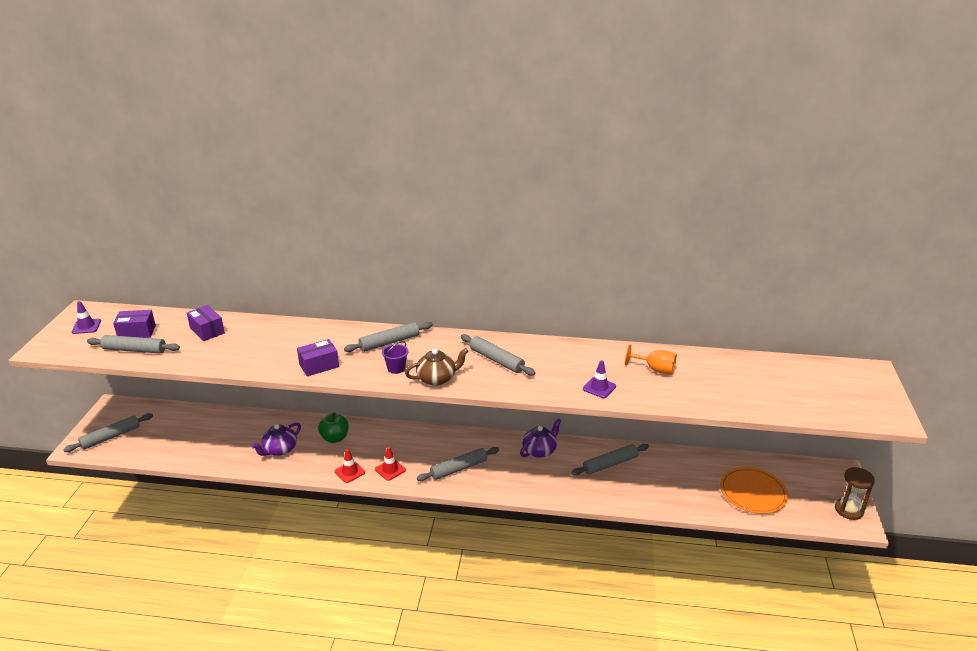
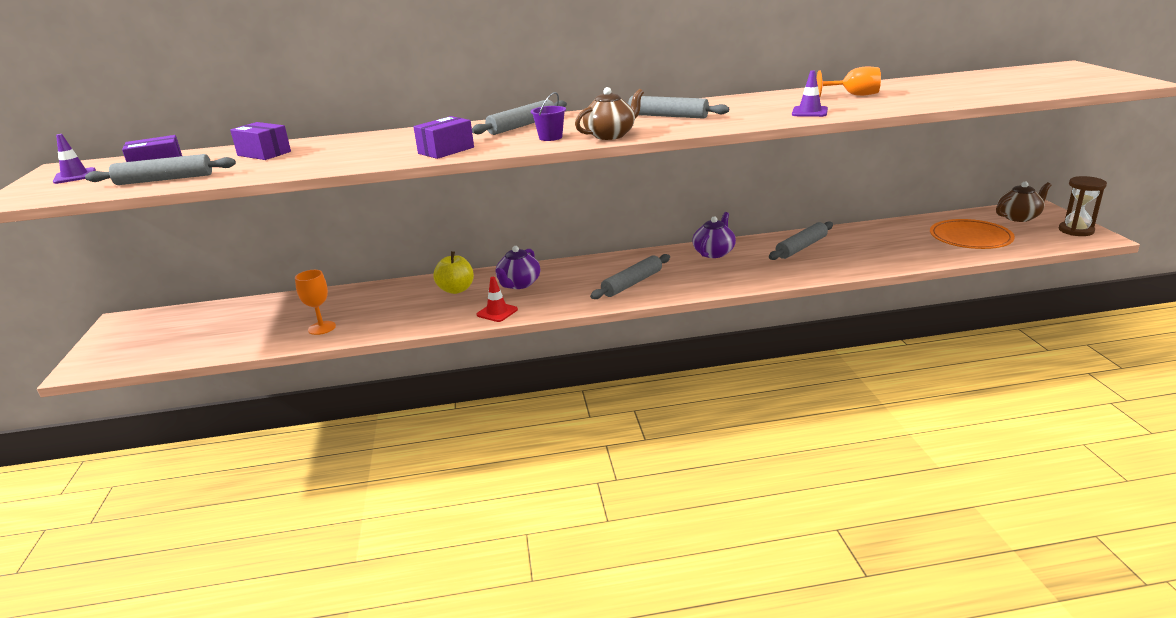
camera: 15 degrees left, 5 degrees down
grey rolling pin [63,413,153,452] -> none
purple teapot [252,422,301,456] -> purple teapot moved to [496,246,540,289]
green apple [318,412,349,443] -> yellow apple [433,251,474,294]
red traffic cone [375,447,406,481] -> none
none -> orange goblet [295,270,336,335]
none -> brown teapot [996,181,1051,222]

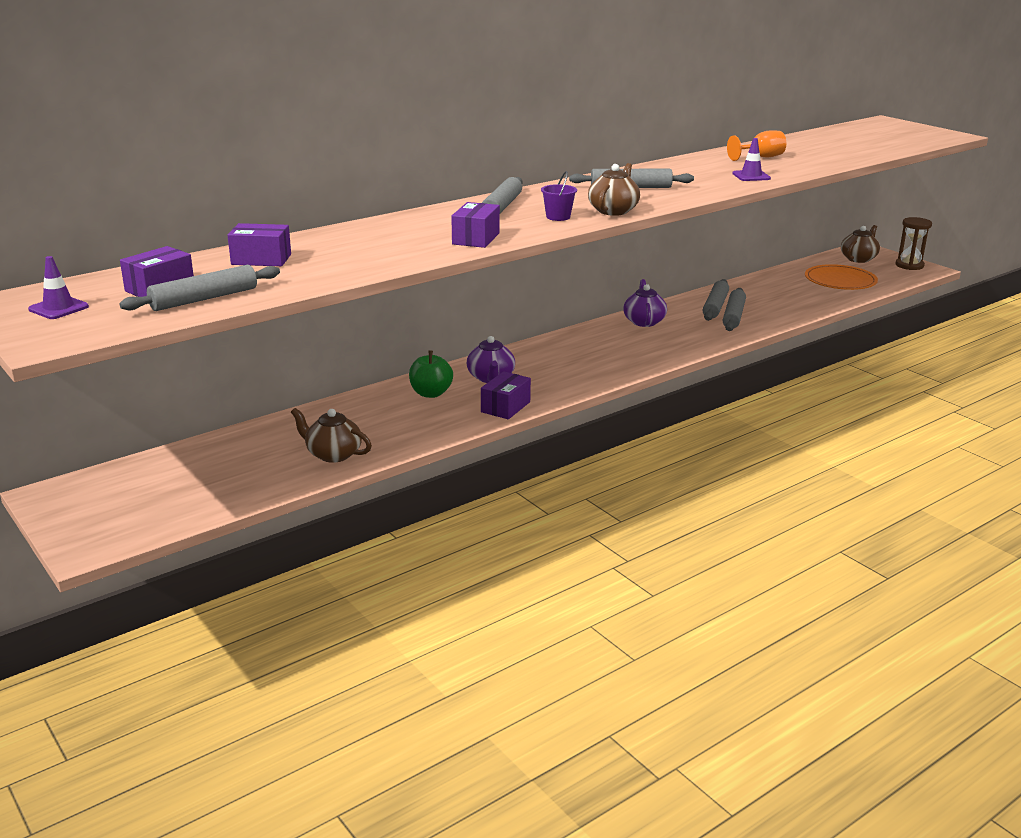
camera: 30 degrees left, 0 degrees up
orange goblet [295,270,336,335] -> brown teapot [291,408,372,463]
yellow apple [433,251,474,294] -> green apple [409,350,453,398]
red traffic cone [477,277,518,322] -> purple box [481,371,531,419]
grey rolling pin [590,254,670,299] -> grey rolling pin moved to [723,288,746,331]

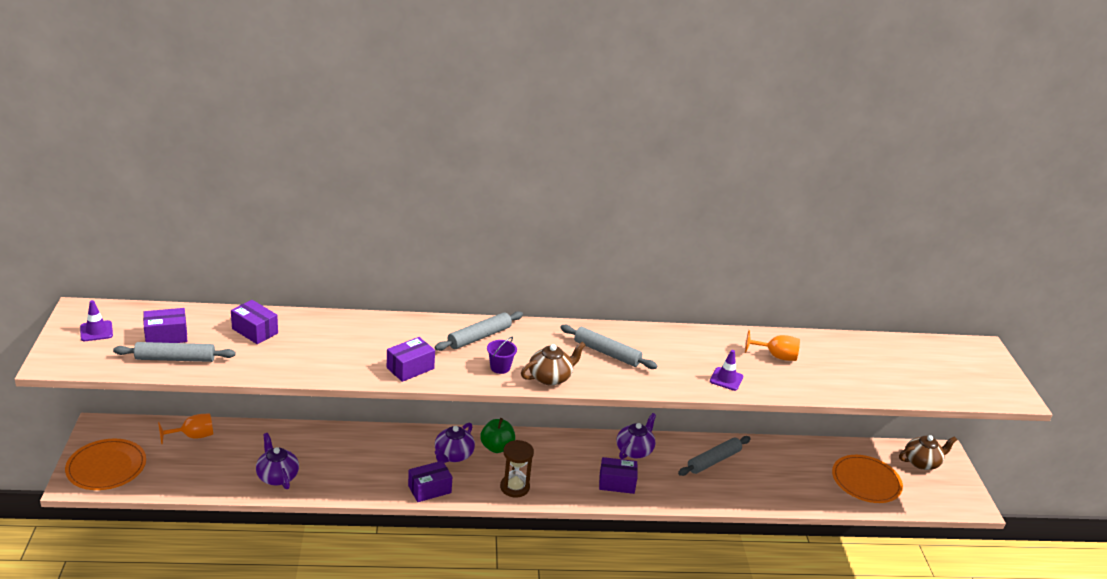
camera: 30 degrees right, 5 degrees up
brown teapot [291,408,372,463] -> purple teapot [256,433,299,489]
green apple [409,350,453,398] -> green apple moved to [480,418,515,453]
grey rolling pin [723,288,746,331] -> none
brown hourglass [895,217,932,270] -> brown hourglass moved to [500,440,534,497]
none -> orange plate [65,439,146,490]
none -> orange goblet [158,413,213,444]
none -> purple box [599,457,638,494]

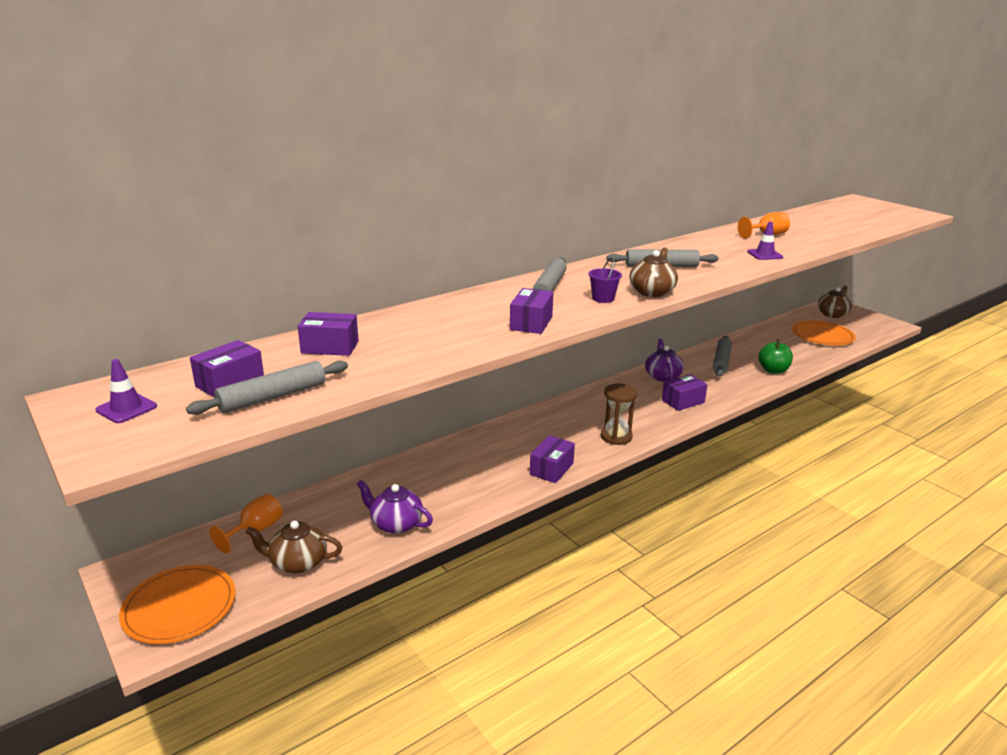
camera: 30 degrees left, 5 degrees down
purple teapot [435,423,475,463] -> none
green apple [480,418,515,453] -> green apple moved to [758,339,793,374]
none -> brown teapot [246,520,343,573]

